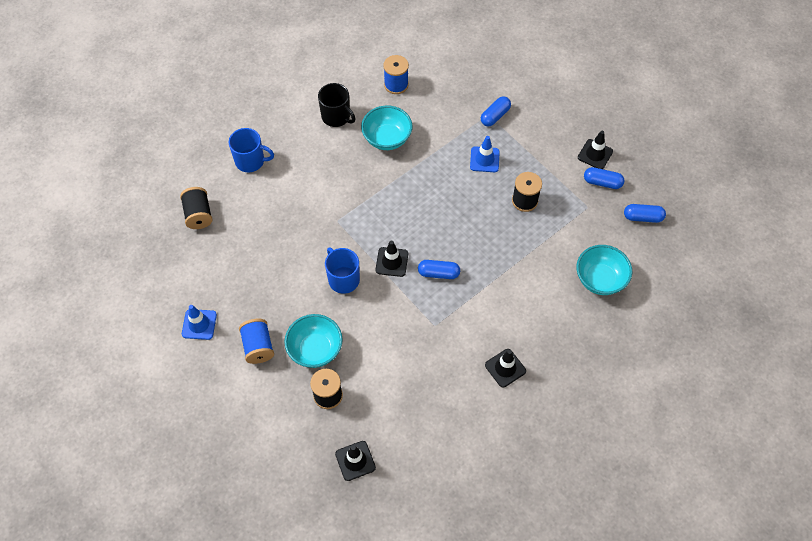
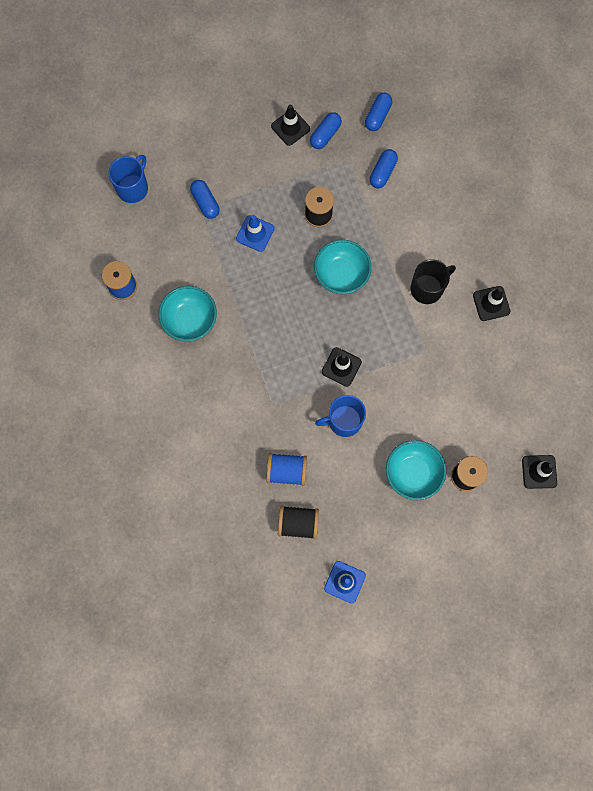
camera: 70 degrees left, 15 degrees up
black spool [180,187,213,229] -> black spool moved to [278,506,319,539]
blue mug [229,128,274,172] -> blue mug moved to [108,155,148,203]
blue spool [239,319,274,364] -> blue spool moved to [266,453,307,486]
black mug [318,83,356,127] -> black mug moved to [411,259,456,304]
blue capsule [418,260,460,279] -> blue capsule moved to [370,149,398,188]
turquoise bowl [576,245,632,295] -> turquoise bowl moved to [314,240,372,294]

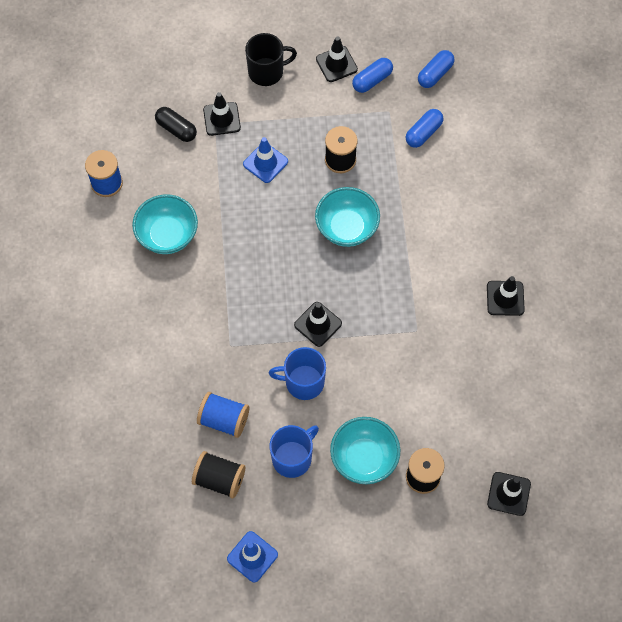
camera: 15 degrees right, 10 degrees down
blue mug [108,155,148,203] -> blue mug moved to [270,425,319,478]
blue capsule [190,180,220,219] -> black traffic cone [203,92,241,136]
black mug [411,259,456,304] -> black mug moved to [245,33,297,86]
none -> black capsule [155,107,197,142]

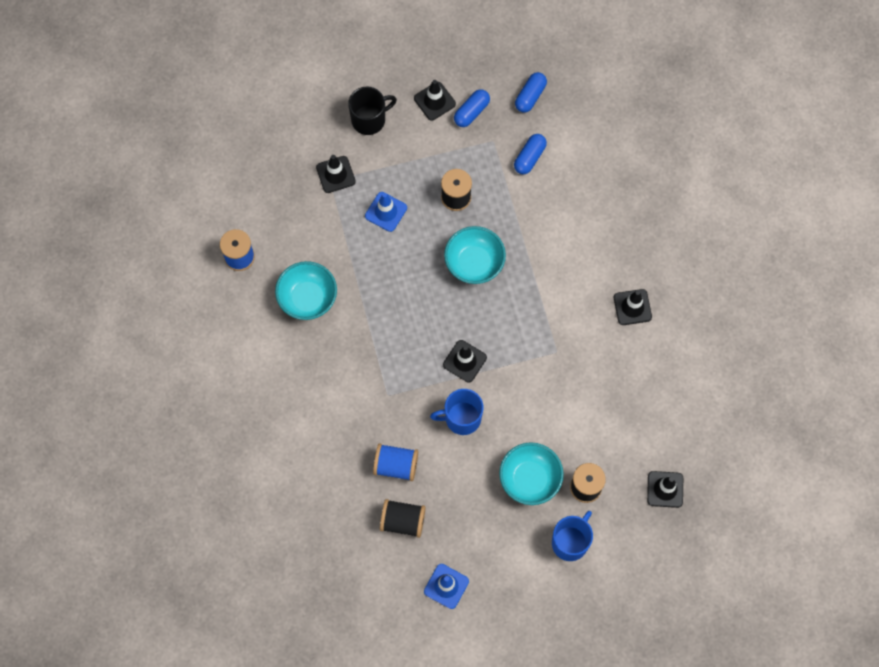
camera: 10 degrees left, 5 degrees up
black capsule [155,107,197,142] -> none
blue mug [270,425,319,478] -> blue mug moved to [552,511,593,561]

